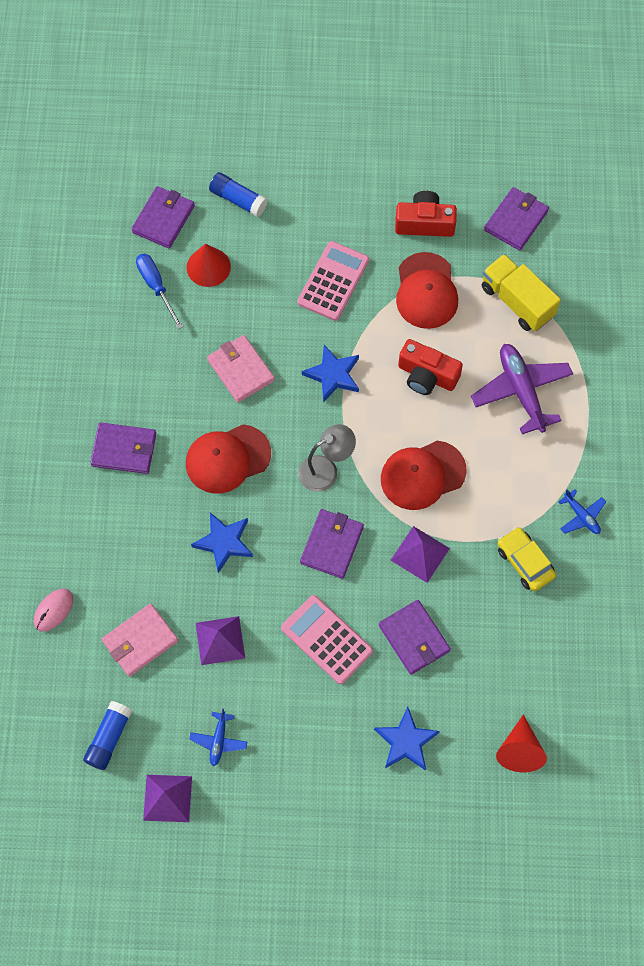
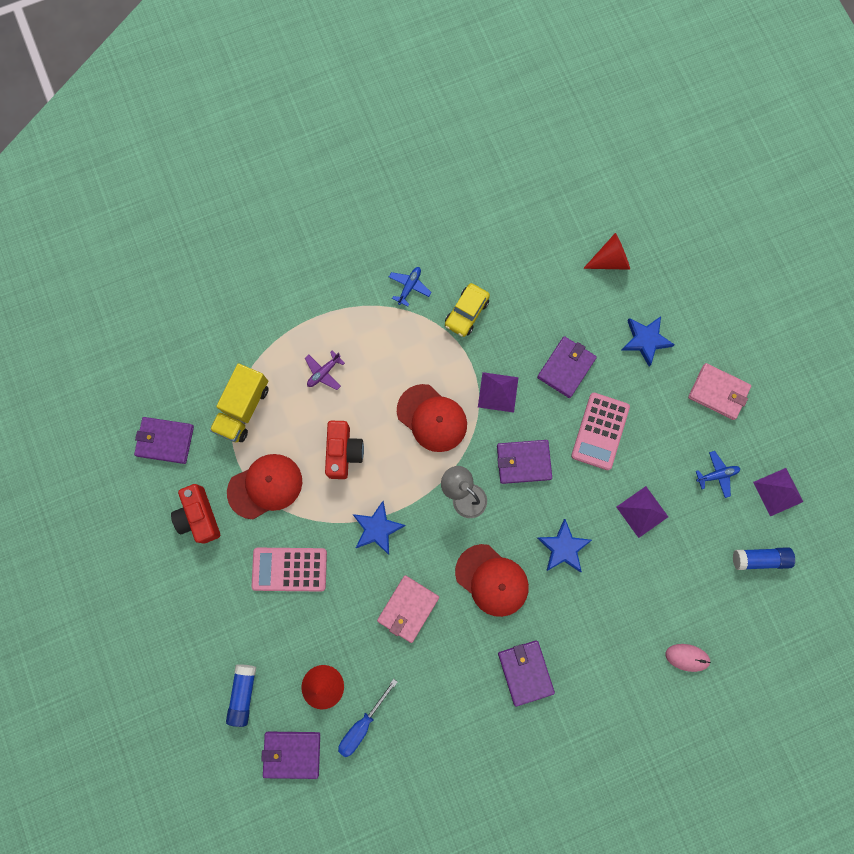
camera: 115 degrees left, 10 degrees up
pink wallet [102,603,178,677] -> pink wallet moved to [688,363,751,420]
purple plane [471,344,573,434] -> purple plane [305,351,345,390], size x0.51

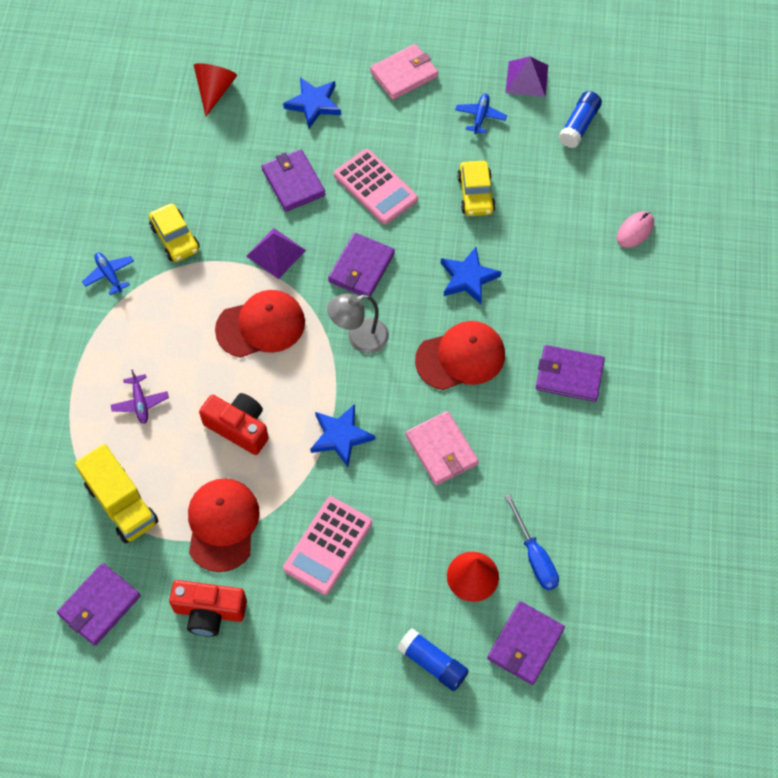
camera: 60 degrees left, 15 degrees down
purple pyramid [616,486,668,538] -> yellow car [457,161,496,216]

